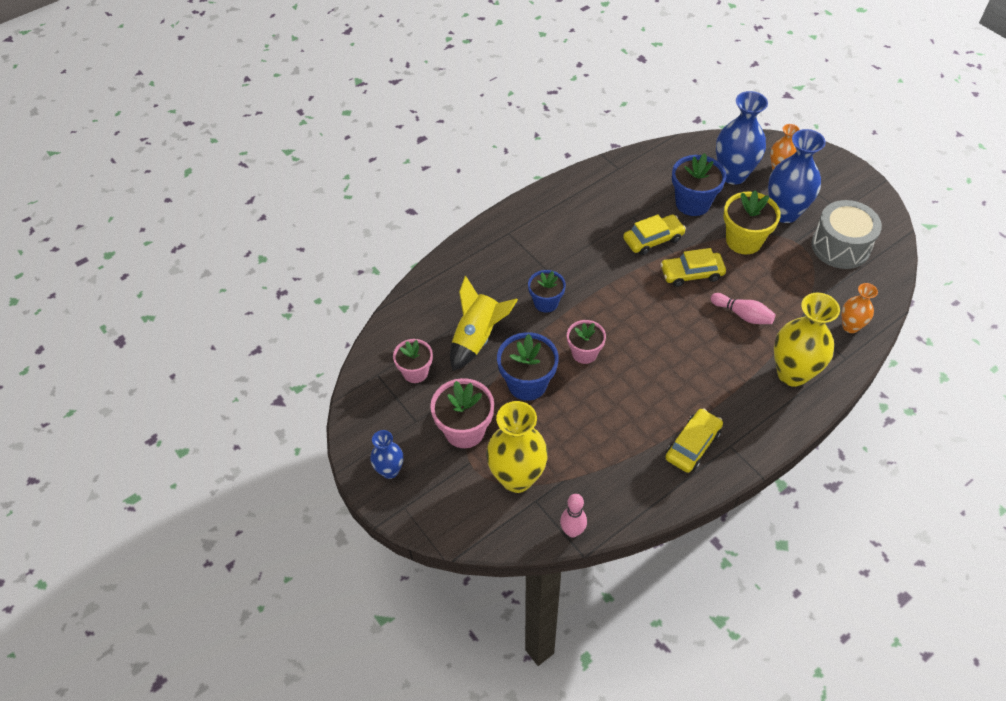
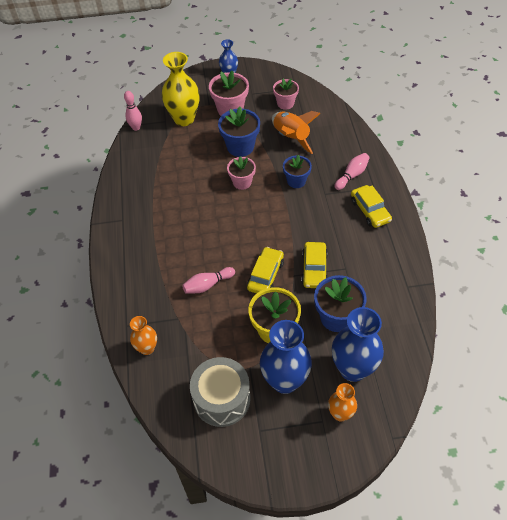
camera: 120 degrees right, 0 degrees up
yellow rocket [450,276,518,371] -> orange rocket [272,111,321,154]
yellow car [665,408,723,473] -> yellow car moved to [351,185,392,228]
yellow vase [774,293,840,387] -> none
none -> pink bowling pin [335,153,369,190]

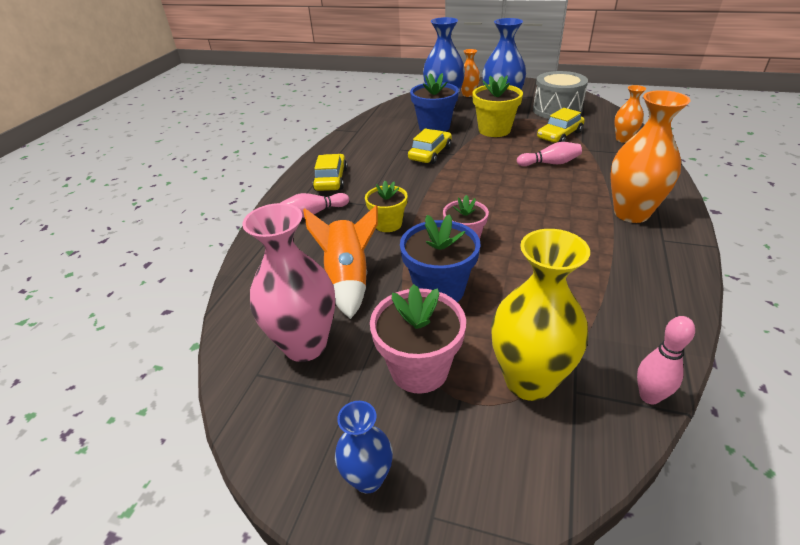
camera: 155 degrees left, 15 degrees down
yellow car [247,247,284,293] -> yellow car moved to [537,108,585,143]
pink flower pot [273,79,299,110] -> pink vase [242,203,335,362]
blue flower pot [283,155,312,188] -> yellow flower pot [365,181,408,232]
none -> orange vase [610,90,691,223]

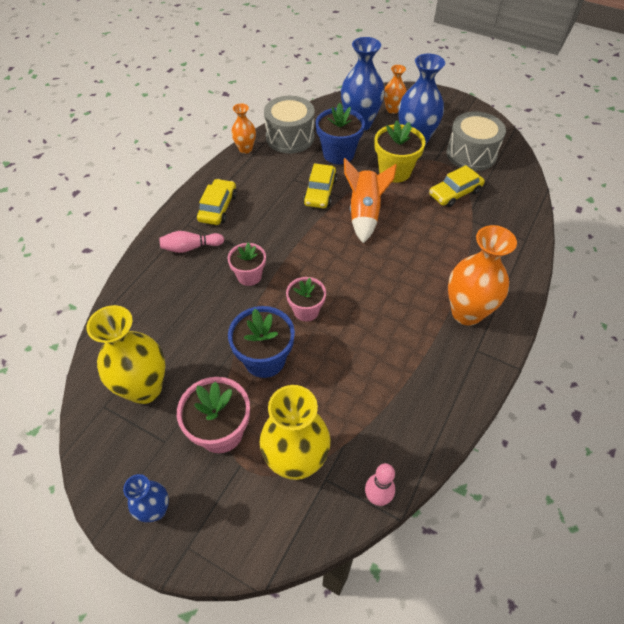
camera: 10 degrees right, 15 degrees up
pink vase [242,203,335,362] -> yellow vase [87,305,165,404]
orange rocket [303,205,378,319] -> orange rocket moved to [344,158,397,243]
yellow flower pot [365,181,408,232] -> pink flower pot [228,242,266,286]
yellow car [408,129,452,164] -> yellow car turned 150 degrees clockwise [303,163,337,208]
pink bowling pin [517,142,582,166] -> none
orange vase [614,85,646,143] -> orange vase moved to [231,103,256,154]
none -> grey drum [264,96,315,153]

